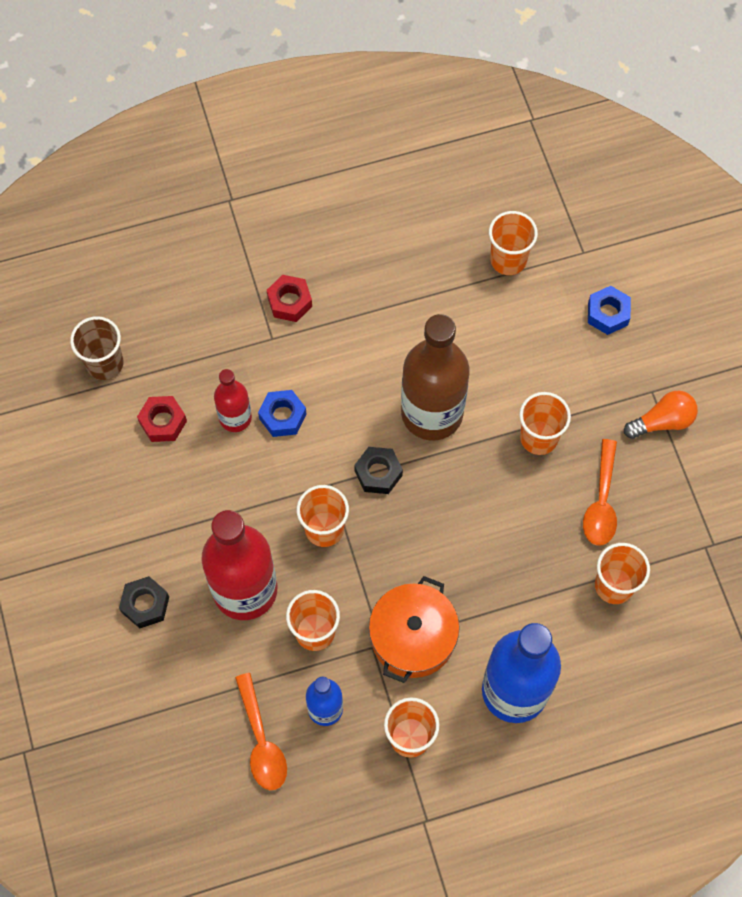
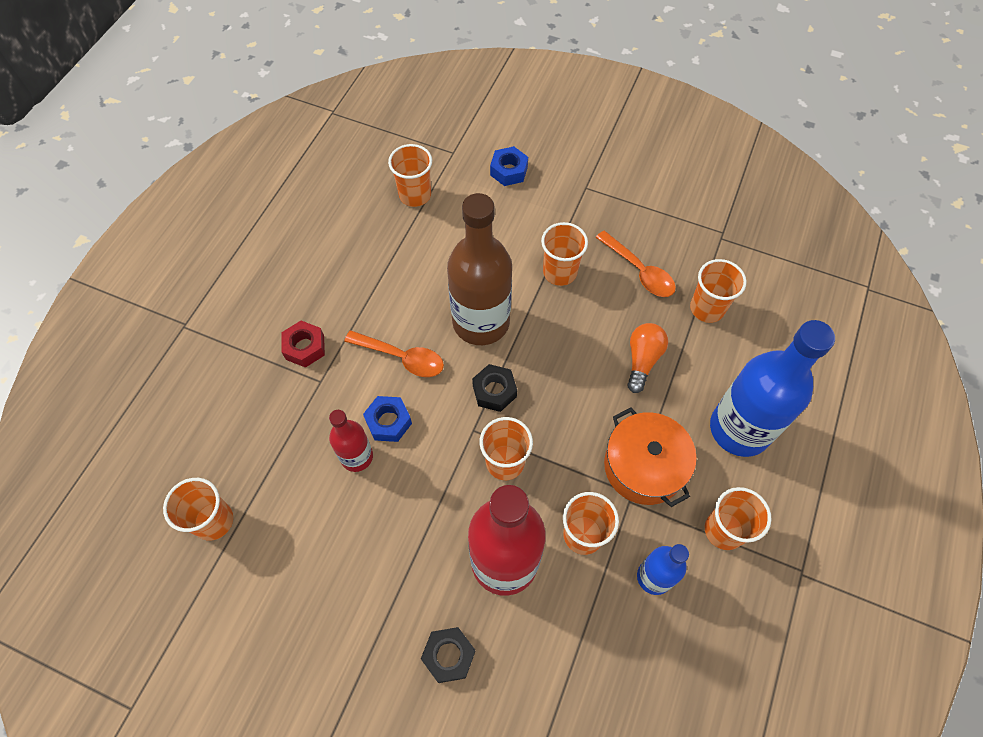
camera: 50 degrees left, 5 degrees down
brown cup [70,316,124,380] -> orange cup [163,478,233,541]
red nut [137,396,187,442] -> none
orange spoon [235,673,287,790] -> orange spoon moved to [344,330,444,377]
orange light bulb [624,391,698,439] -> orange light bulb moved to [627,323,668,393]

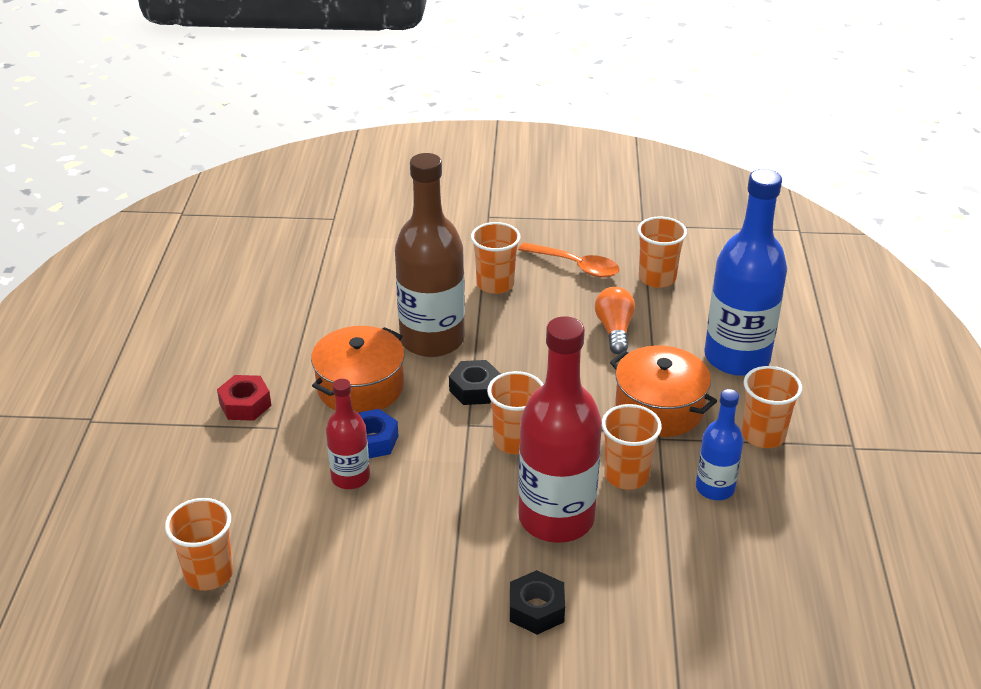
camera: 20 degrees left, 25 degrees down
orange spoon [344,330,444,377] -> orange pot [311,326,405,413]
orange cup [388,144,432,207] -> none
blue nut [490,146,528,186] -> none

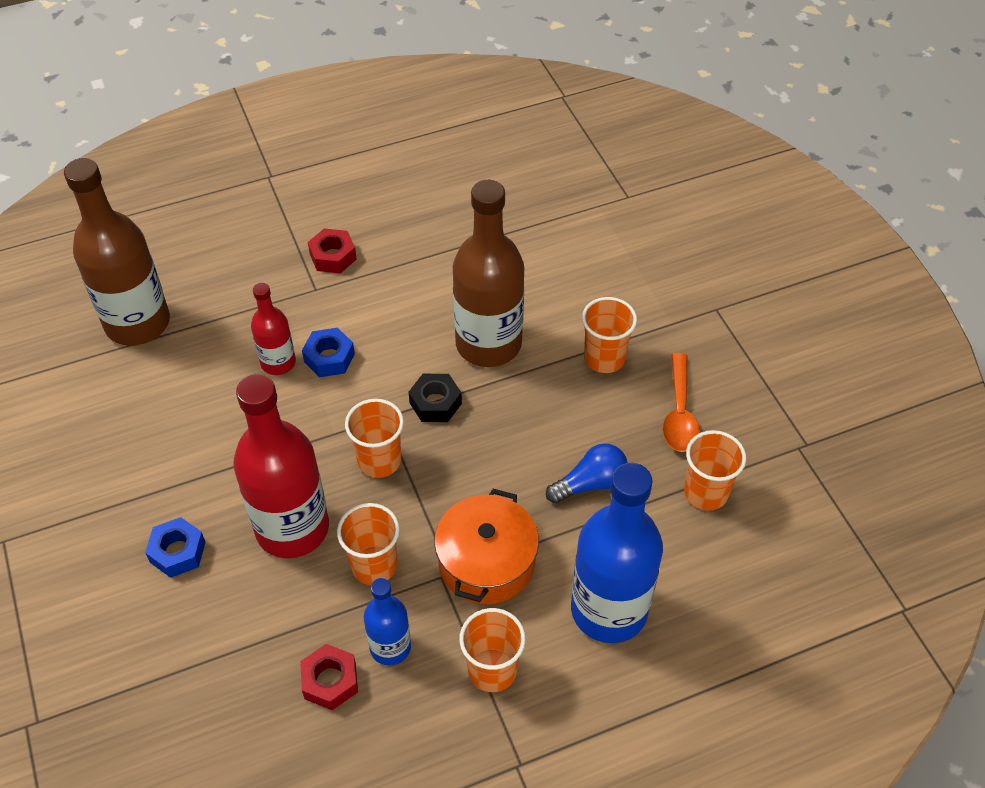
camera: 65 degrees right, 15 degrees up
orange cup [165,498,233,591] -> brown bottle [64,158,170,346]
orange pot [311,326,405,413] -> none
black nut [510,570,565,635] -> blue nut [145,517,206,578]
orange light bulb [595,287,635,354] -> blue light bulb [546,443,627,504]
none -> red nut [300,644,358,710]

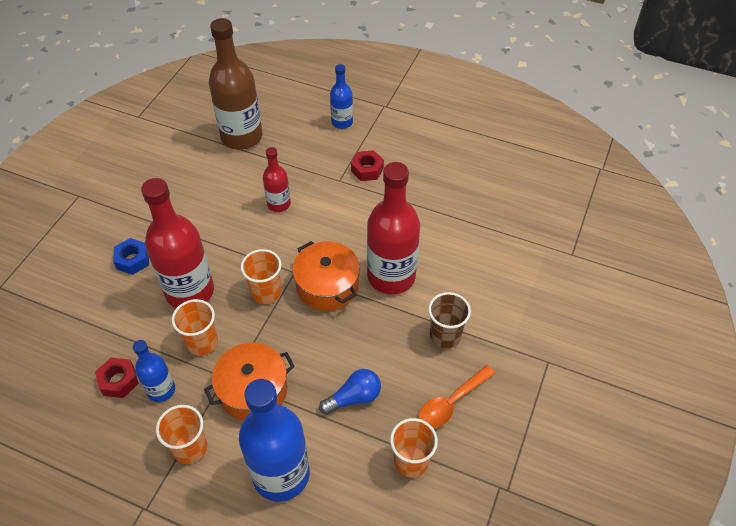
camera: 45 degrees right, 0 degrees up
blue nut [302,327,355,377] -> none
black nut [409,374,462,422] -> orange pot [292,241,360,311]
brown bottle [453,180,524,367] -> red bottle [367,162,420,294]
blue light bulb [546,443,627,504] -> blue light bulb turned 45 degrees counterclockwise [319,369,381,415]
orange cup [582,297,637,373] -> brown cup [428,292,471,348]
none -> blue bottle [330,64,353,129]

